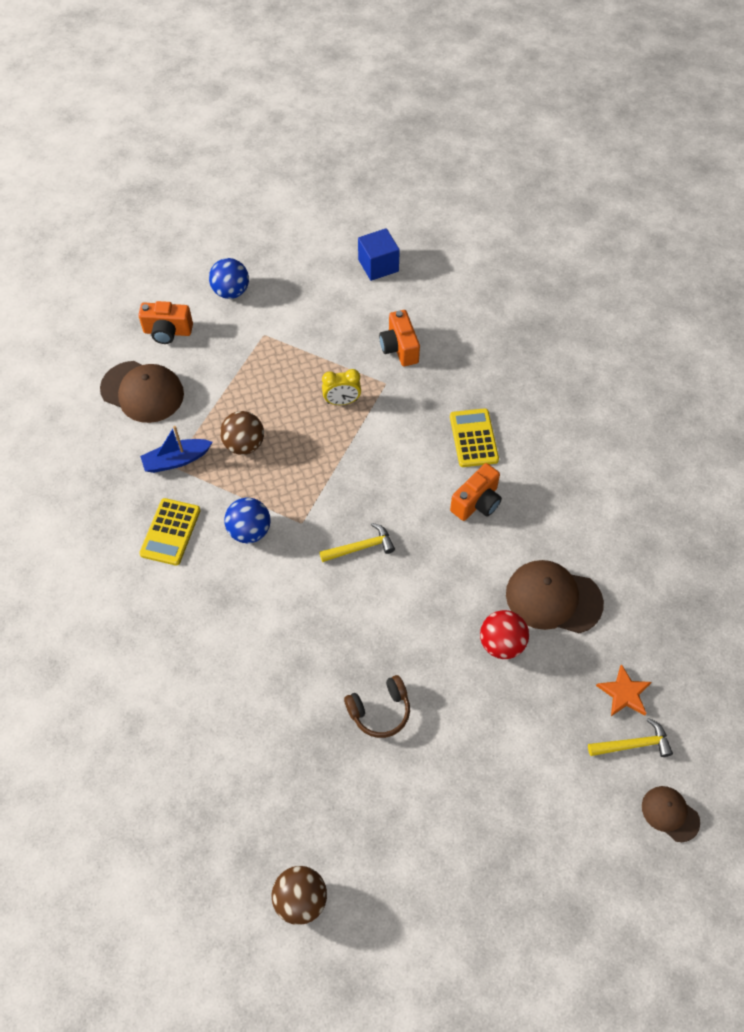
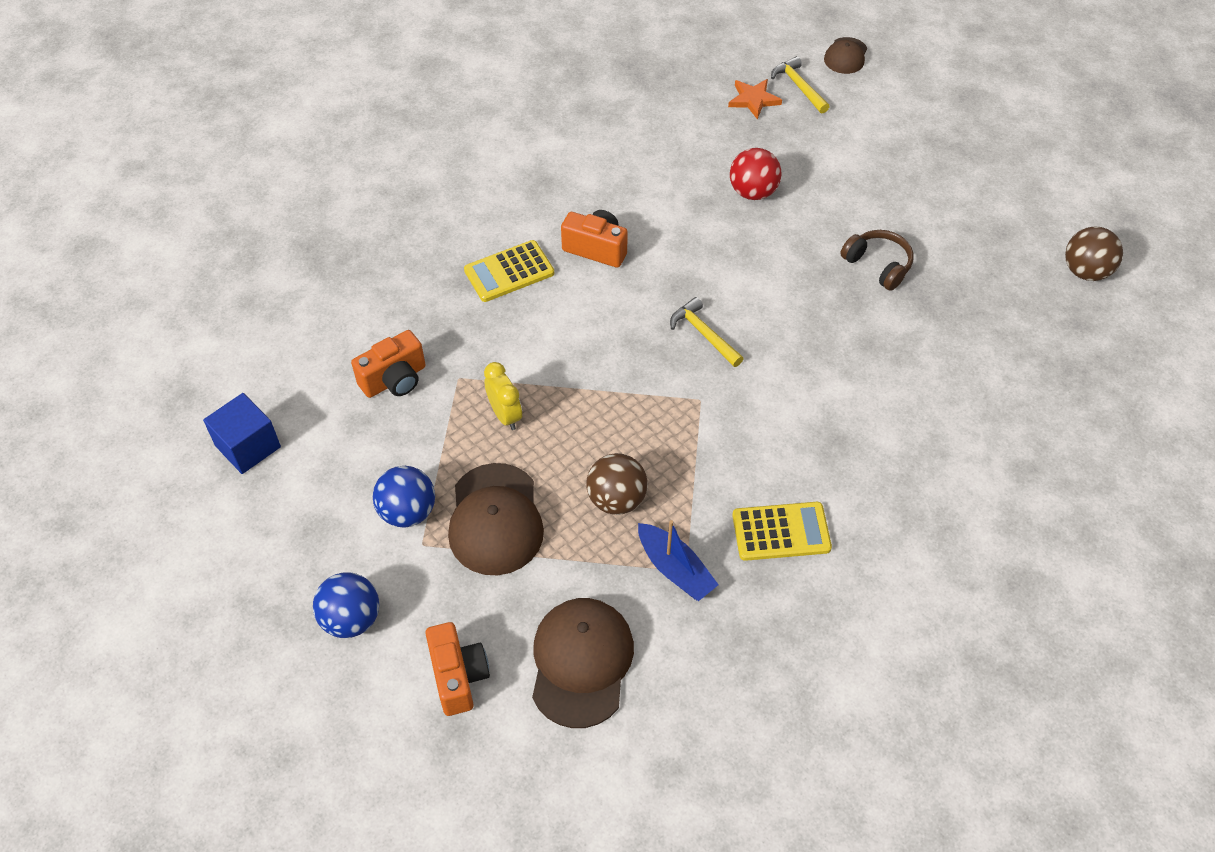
camera: 110 degrees left, 5 degrees down
blue ball [224,497,271,543] -> blue ball moved to [373,466,435,527]
brown cap [506,560,604,634] -> brown cap moved to [448,463,544,575]

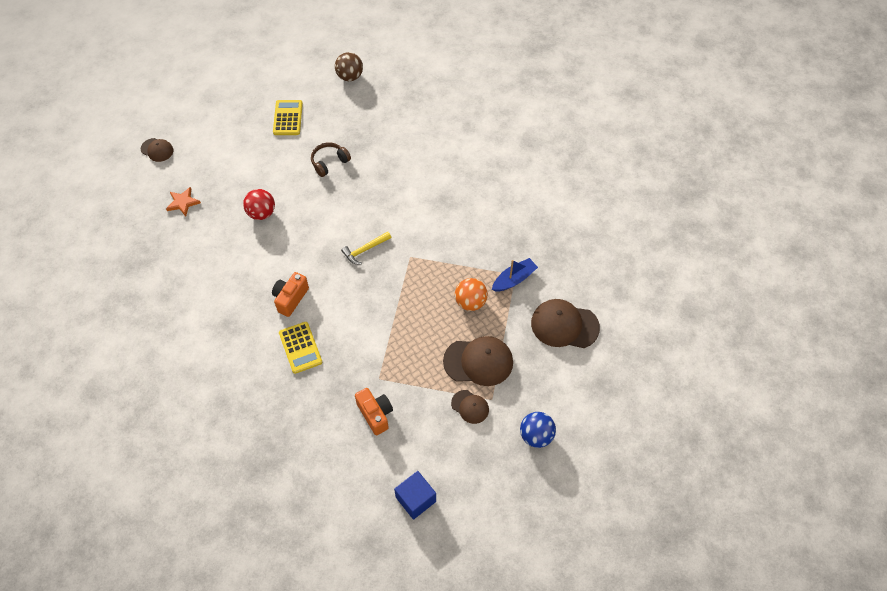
camera: 85 degrees left, 5 degrees up
blue ball [373,466,435,527] -> brown cap [451,390,489,424]
orange camera [425,622,490,716] -> none
yellow clock [484,362,522,430] -> none
brown ball [586,453,647,515] -> orange ball [455,278,488,311]
yellow calculator [732,502,832,561] -> yellow calculator moved to [273,100,303,135]
yellow hammer [771,56,830,113] -> none

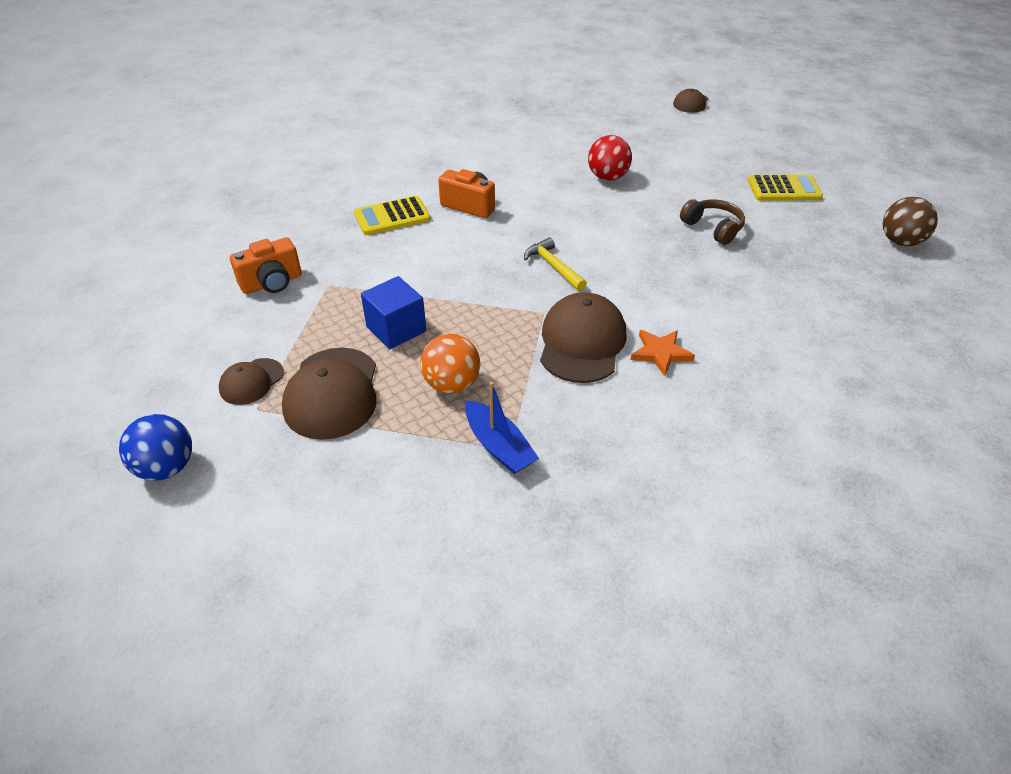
camera: 90 degrees right, 15 degrees down
orange star [166,187,201,217] -> orange star moved to [631,330,695,376]
blue cube [394,471,436,520] -> blue cube moved to [361,276,426,349]
brown cap [531,299,600,348] -> brown cap moved to [540,292,627,383]

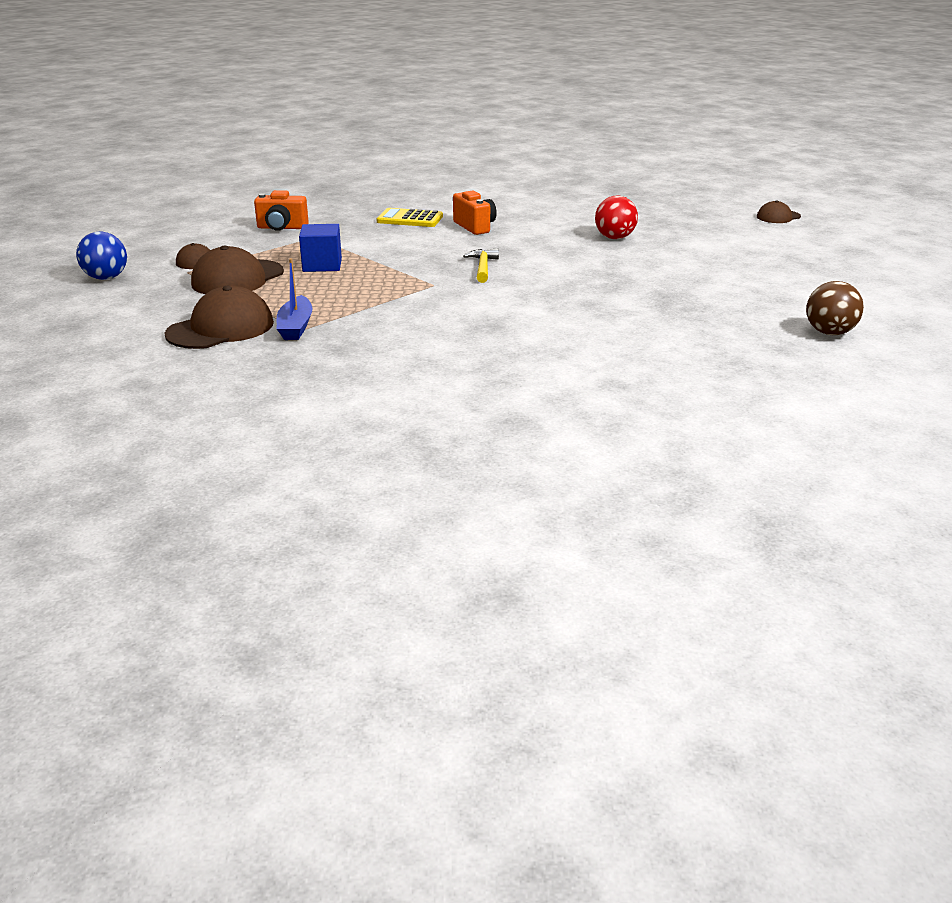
camera: 35 degrees right, 15 degrees down
orange ball [420,334,480,394] -> none
brown cap [540,292,627,383] -> brown cap moved to [165,286,274,349]
orange star [631,330,695,376] -> none
brown headphones [680,199,745,245] -> none
yellow calculator [748,174,823,201] -> none

